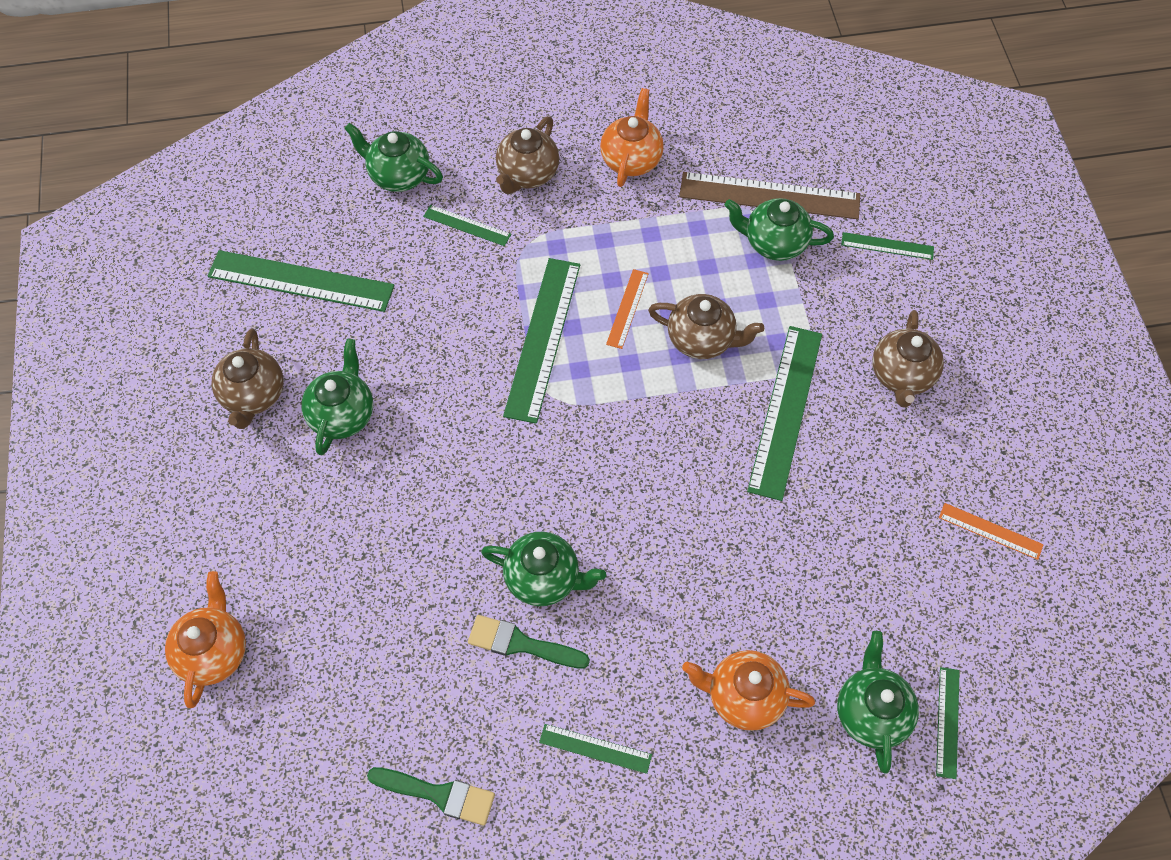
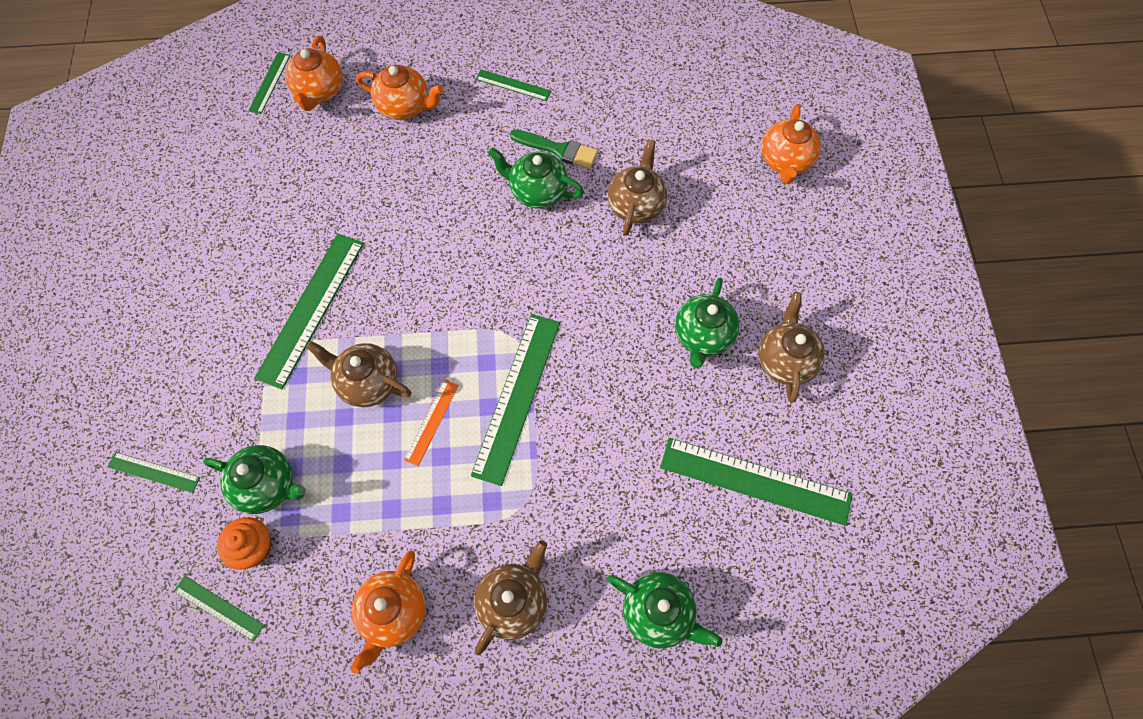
camera: 175 degrees left, 5 degrees up
green brush [367,767,495,826] -> none
green ruler [423,205,511,246] -> green ruler moved to [174,576,264,641]
brown ruler [679,172,860,219] -> orange cupcake [217,517,272,570]
green teapot [837,631,919,773] -> orange teapot [285,36,343,111]
brown teapot [872,310,944,408] -> brown teapot moved to [608,139,667,236]
orange ruler [939,503,1044,560] -> none

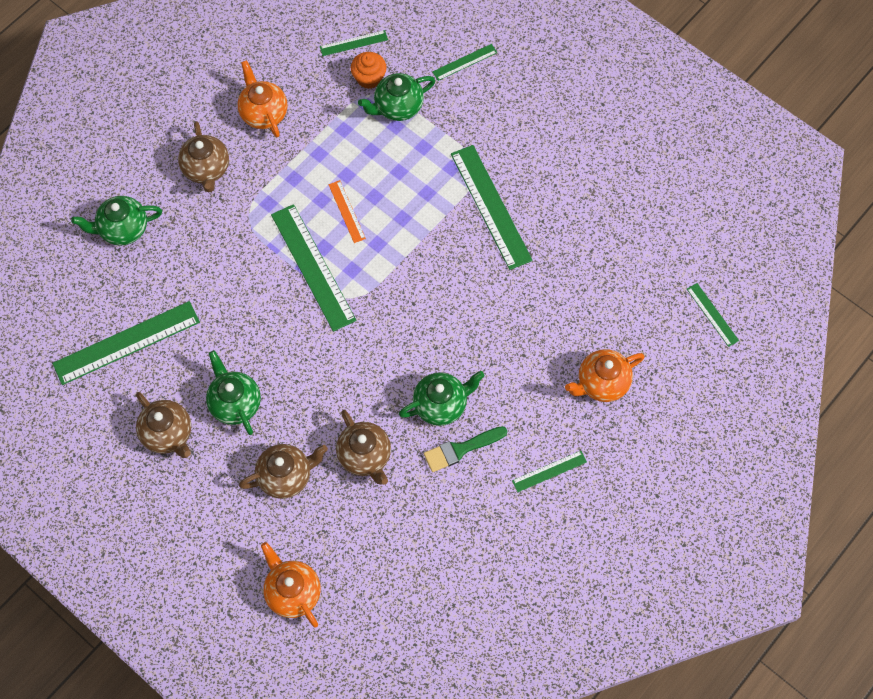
camera: 135 degrees right, 0 degrees up
orange teapot [285,36,343,111] -> none
brown teapot [306,341,412,408] -> brown teapot moved to [239,444,328,499]

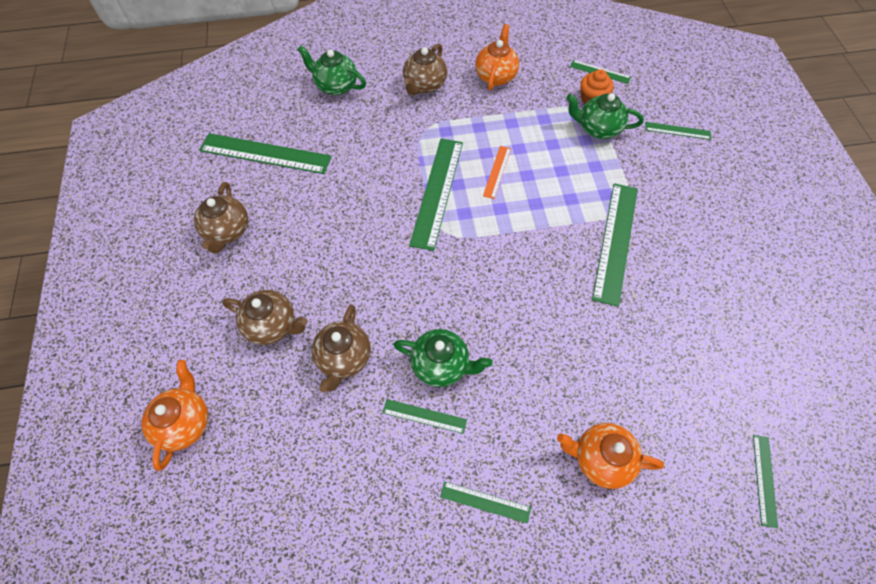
camera: 40 degrees right, 5 degrees down
green teapot [206,350,261,435] -> none
green brush [424,426,507,472] -> green ruler [382,399,467,434]

